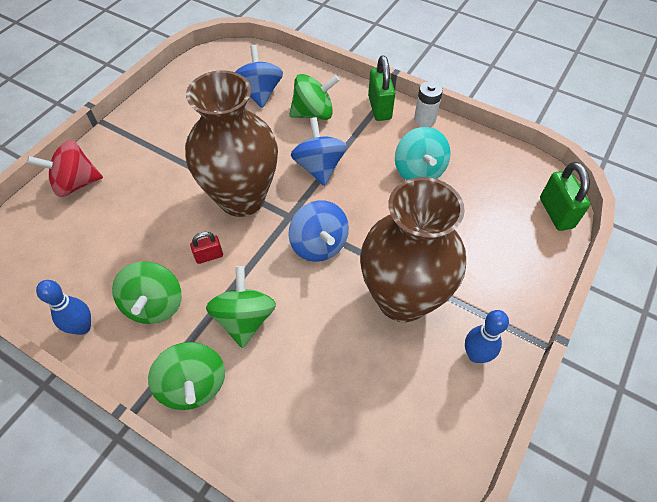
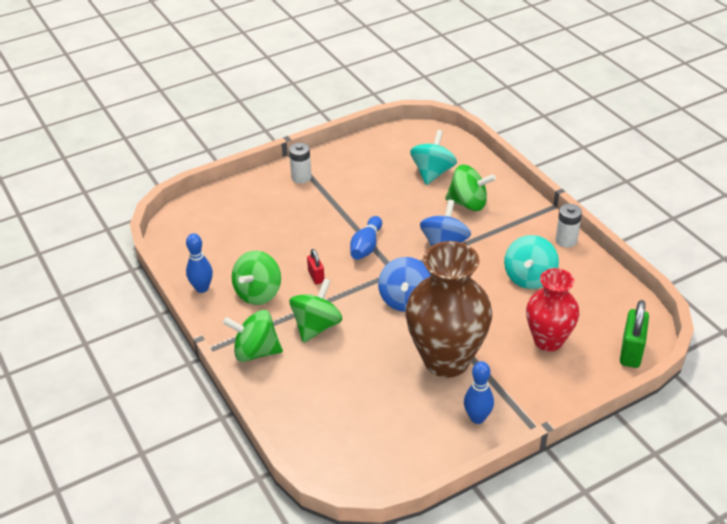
camera: 30 degrees right, 15 degrees down
red spinning top [27,140,103,197] -> none
green spinning top [148,342,225,410] -> green spinning top turned 90 degrees clockwise [223,310,283,362]
brown vase [185,70,278,217] -> blue bowling pin [350,216,382,260]
red padlock [190,232,223,264] -> red padlock turned 60 degrees clockwise [307,249,324,284]
blue spinning top [235,45,283,108] -> turquoise spinning top [410,130,457,185]
green padlock [368,55,395,121] -> none
none -> white battery [289,143,312,184]
none -> red vase [526,268,579,352]

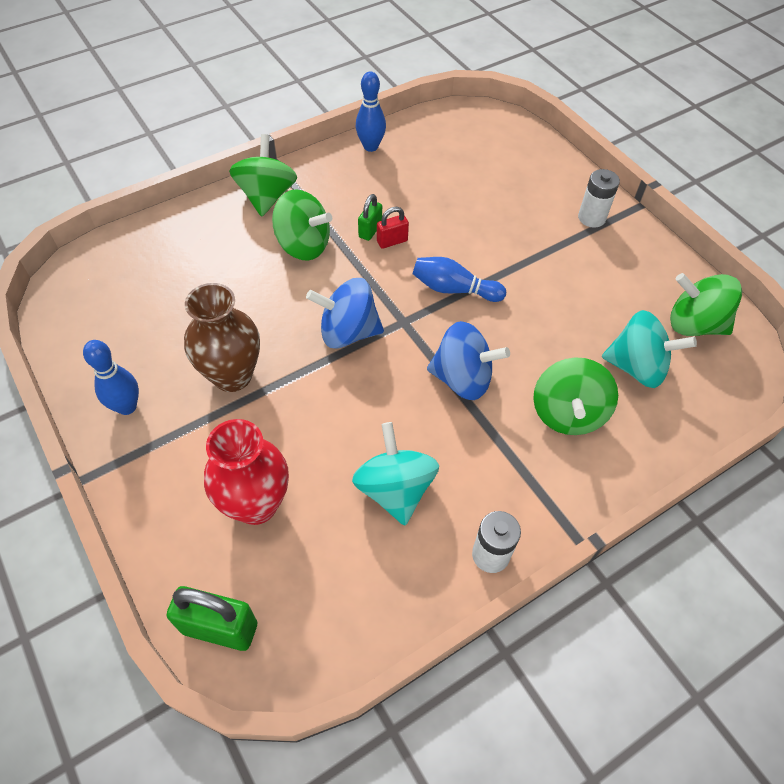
camera: 85 degrees right, 15 degrees up
green spinning top [232,250,281,305] -> green spinning top moved to [670,273,742,336]
brown vase [405,241,492,378] -> brown vase [184,283,260,392], size x0.63
turquoise spinning top [504,235,559,289] -> turquoise spinning top turned 60 degrees clockwise [352,422,439,525]
none -> green padlock [358,194,382,241]

